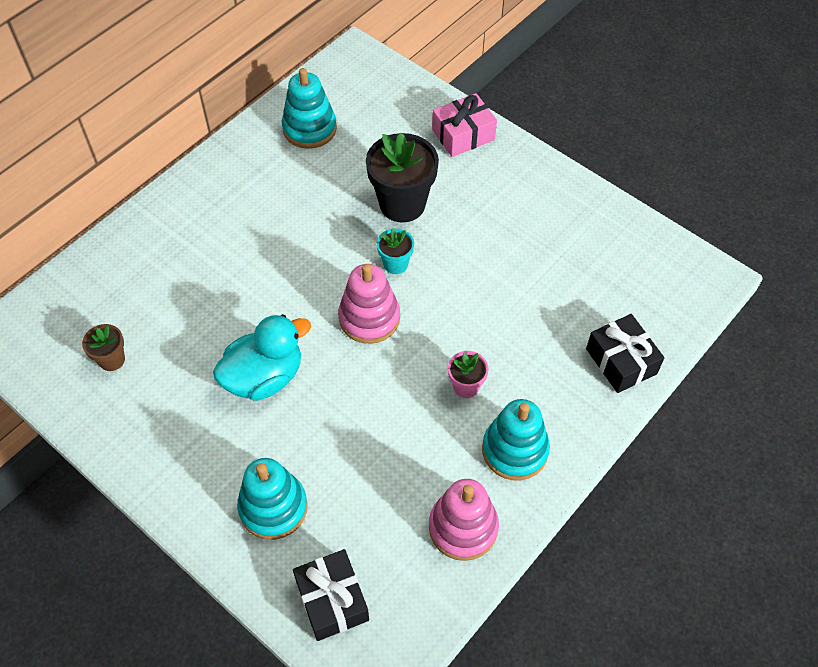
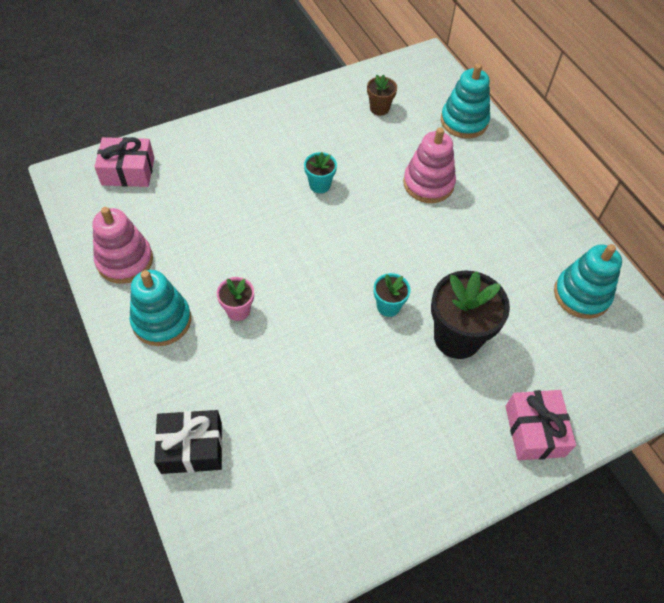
camera: 110 degrees right, 0 degrees up
turquoise duck [213,314,311,401] -> turquoise flower pot [304,152,337,193]
turquoise stacking toy [237,458,308,540] -> turquoise stacking toy moved to [441,63,490,139]
black gift [293,549,369,641] -> pink gift [94,137,155,187]
pink stacking toy [338,264,400,344] -> pink stacking toy moved to [403,127,456,203]

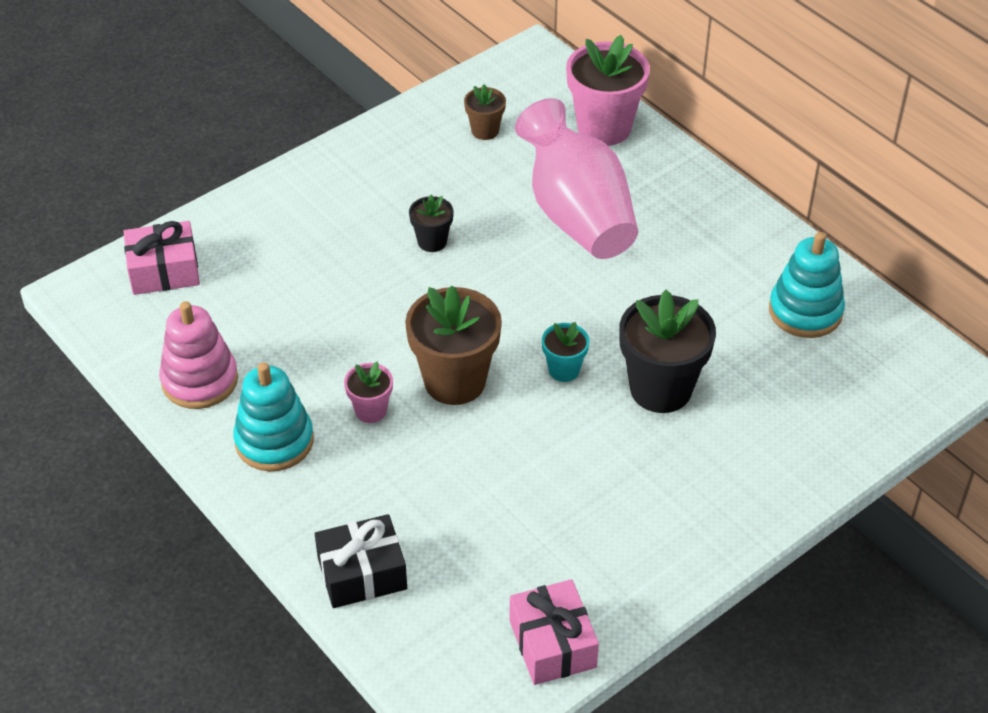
camera: 10 degrees left, 10 degrees down
turquoise flower pot [304,152,337,193] -> black flower pot [409,195,454,252]
pink stacking toy [403,127,456,203] -> pink vase [515,98,638,259]
turquoise stacking toy [441,63,490,139] -> pink flower pot [566,35,650,146]
pink gift [505,390,576,461] -> pink gift moved to [510,579,599,685]
none -> brown flower pot [405,285,502,405]

